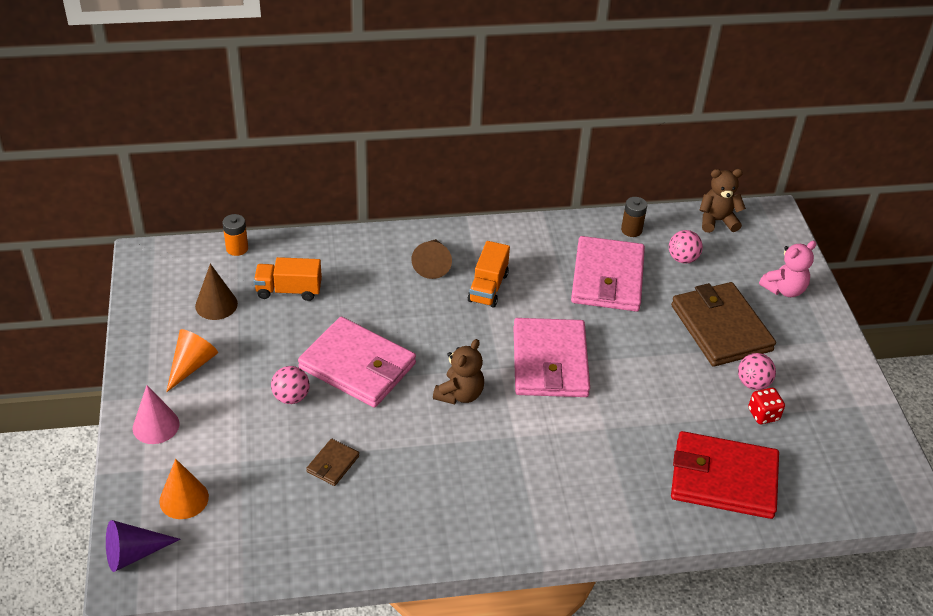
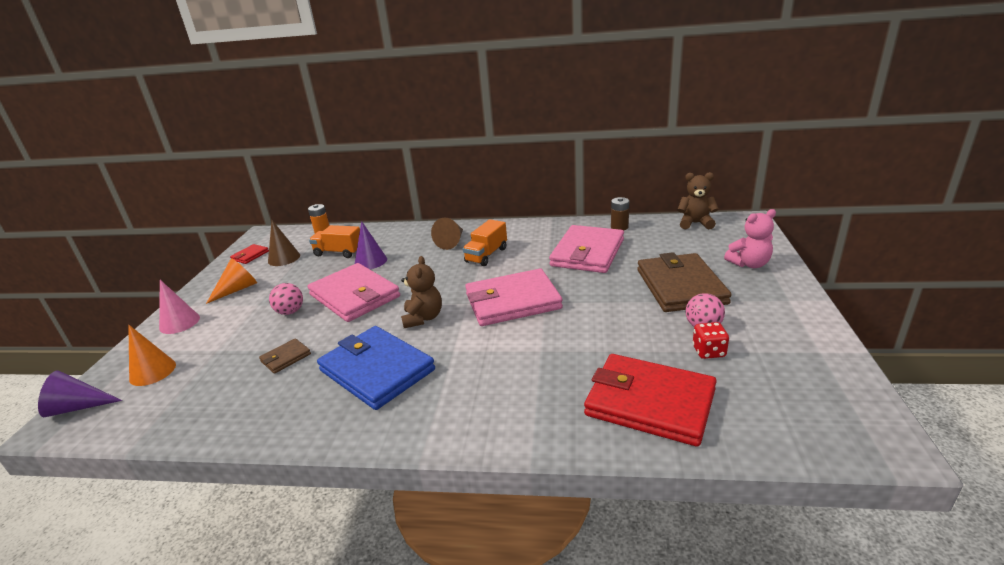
camera: 20 degrees right, 15 degrees down
brown teddy bear [433,339,484,404] -> brown teddy bear turned 45 degrees counterclockwise [401,256,442,328]
pink wallet [513,318,590,397] -> pink wallet turned 60 degrees clockwise [465,269,563,326]
pink ball [669,230,703,264] -> none
none -> red wallet [230,244,269,264]
none -> blue wallet [317,326,435,410]
none -> purple cone [355,221,387,269]

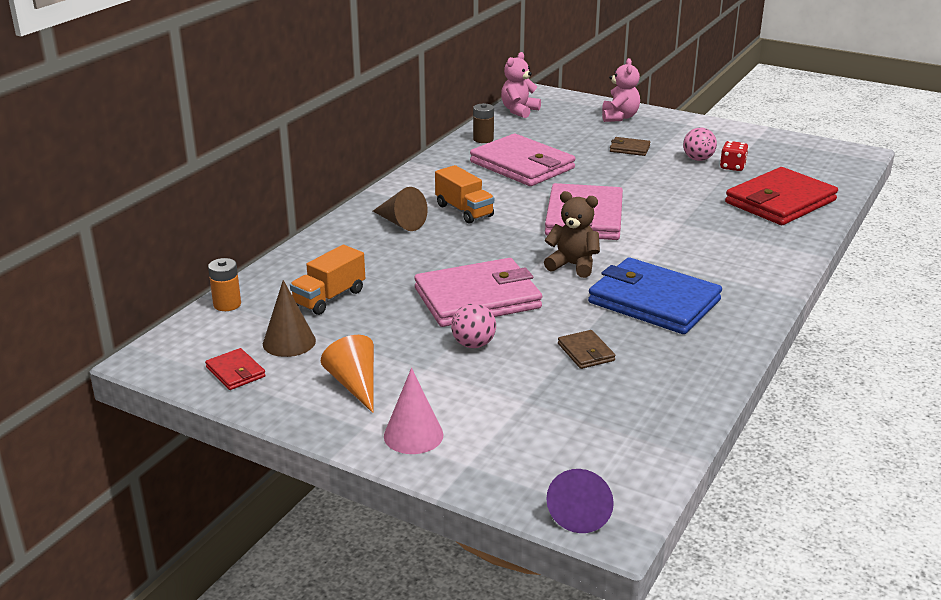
camera: 70 degrees left, 0 degrees up
orange cone [128,325,176,386] -> none
blue wallet [317,326,435,410] -> blue wallet turned 60 degrees clockwise [588,257,722,334]
purple cone [355,221,387,269] -> none
brown wallet [637,252,732,312] -> brown wallet [610,137,650,156], size x0.44
brown teddy bear [677,172,719,229] -> pink teddy bear [501,52,541,118]

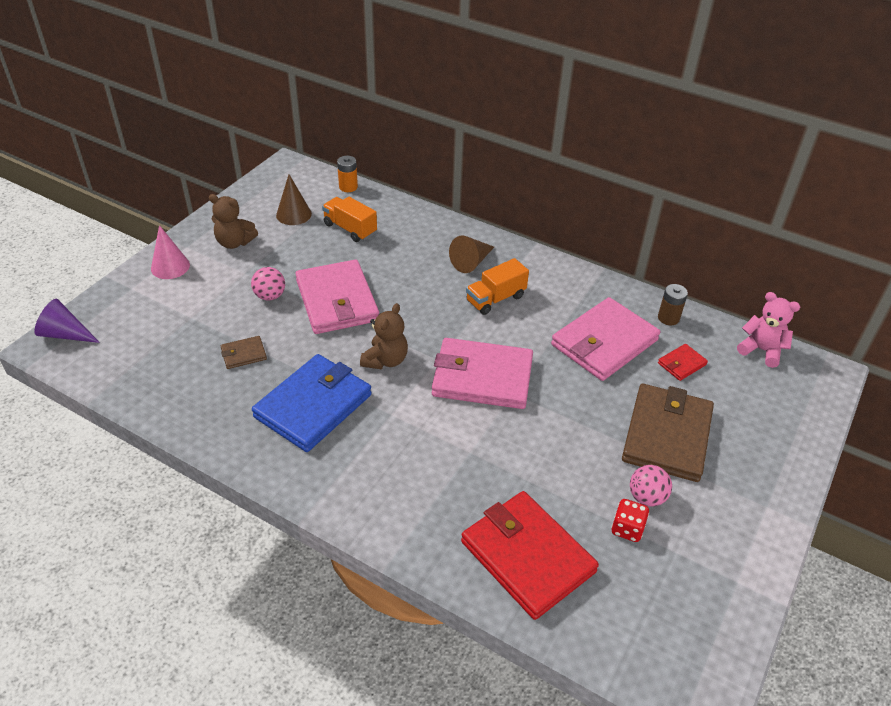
camera: 90 degrees right, 15 degrees up
red wallet [205,348,266,390] -> red wallet moved to [658,344,708,381]
orange cone [321,335,374,413] -> brown teddy bear [209,194,258,249]
pink teddy bear [602,58,640,122] -> none
brown wallet [610,137,650,156] -> brown wallet [622,384,714,482], size x2.28

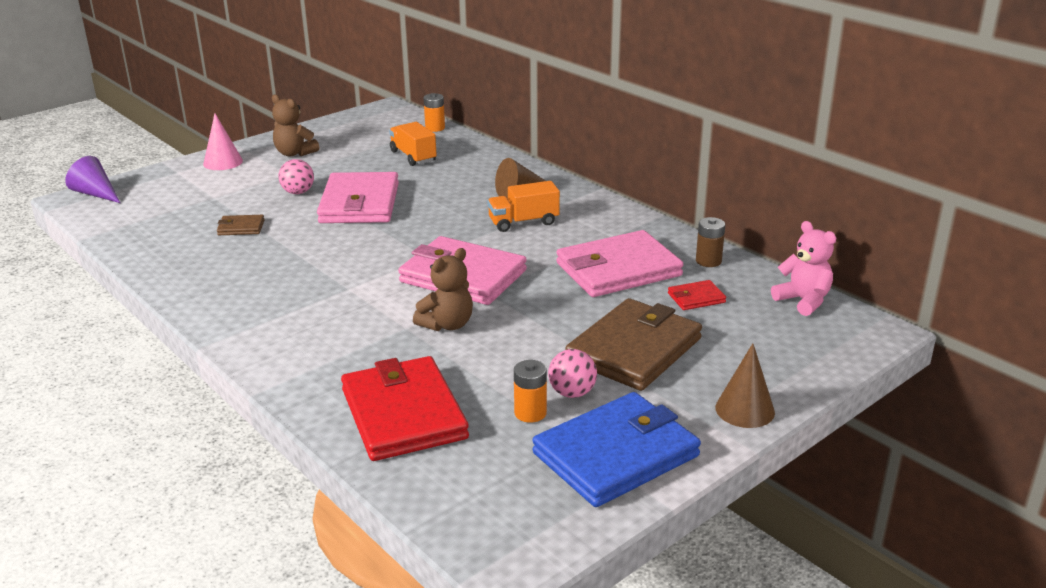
camera: 20 degrees right, 15 degrees down
blue wallet [252,354,372,452] -> blue wallet moved to [532,392,701,507]
brown cone [276,175,312,225] -> brown cone moved to [715,343,775,428]
brown teddy bear [360,303,408,370] -> brown teddy bear moved to [413,248,473,331]
red dice [611,499,649,542] -> orange battery [514,360,547,423]

